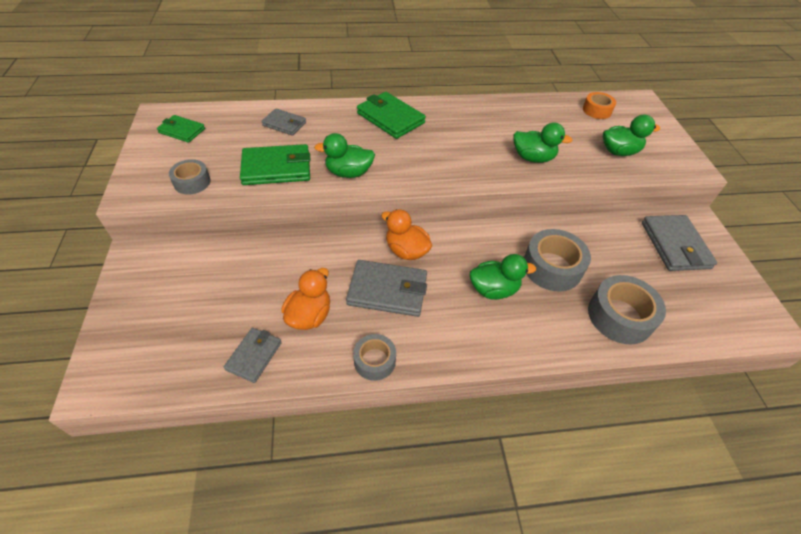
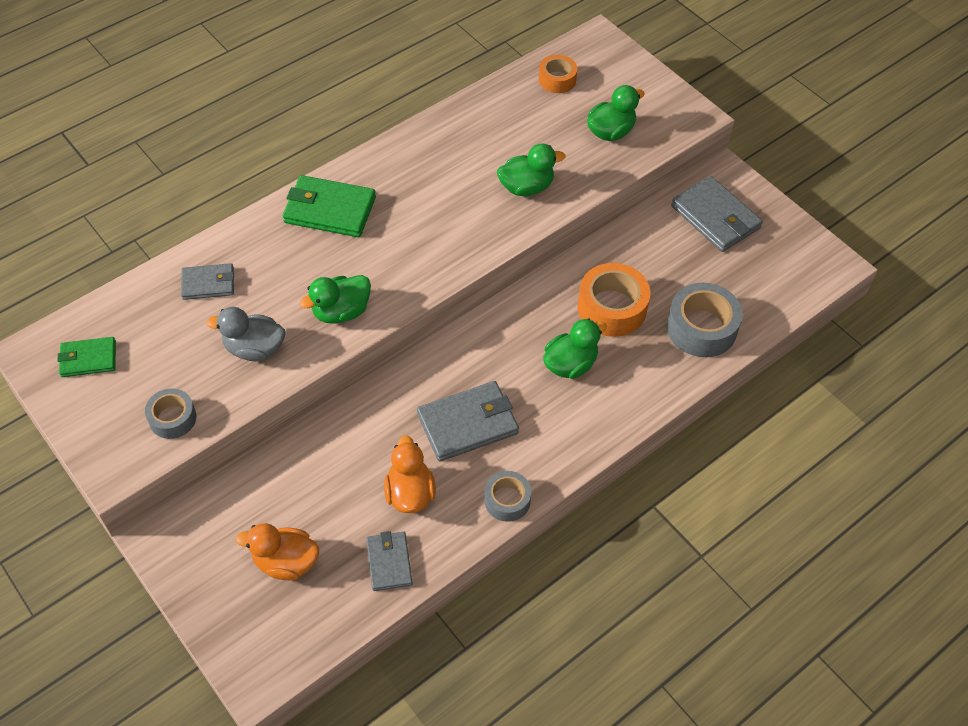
camera: 30 degrees left, 5 degrees up
green wallet [240,144,310,185] -> grey duck [206,307,285,361]
orange duck [381,209,432,260] -> orange duck moved to [235,523,319,581]
grey tape [524,229,591,292] -> orange tape [578,263,650,337]

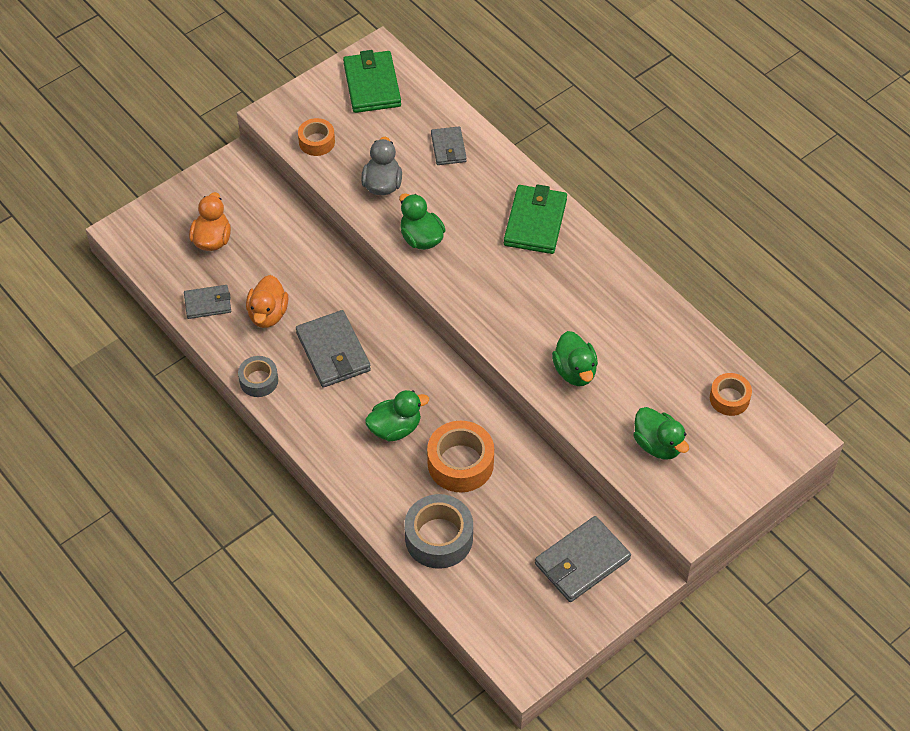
camera: 90 degrees right, 0 degrees up
green wallet [57,337,116,377] -> green wallet [343,50,401,113], size x1.65
grey tape [145,388,196,439] -> orange tape [298,118,335,156]
orange duck [384,435,436,513] -> orange duck turned 105 degrees clockwise [246,275,288,328]
green duck [543,318,607,379] -> green duck turned 75 degrees counterclockwise [365,390,429,442]

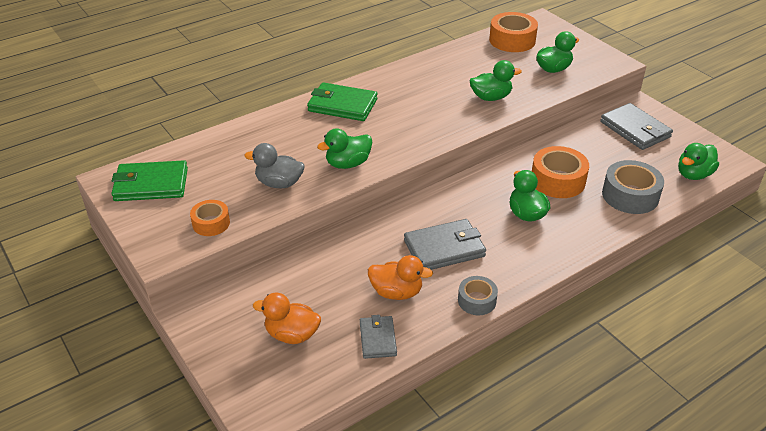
camera: 85 degrees left, 15 degrees down
grey wallet [431,126,467,165] -> none
orange tape [710,373,752,416] -> orange tape [489,12,538,52], size x1.67
none -> green duck [678,143,719,180]

